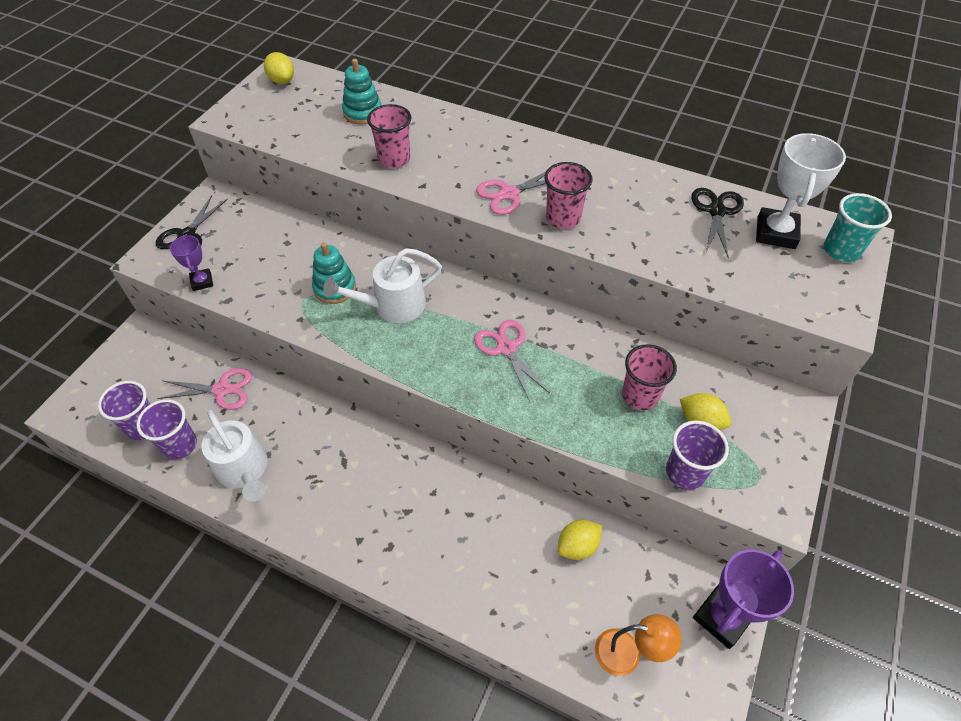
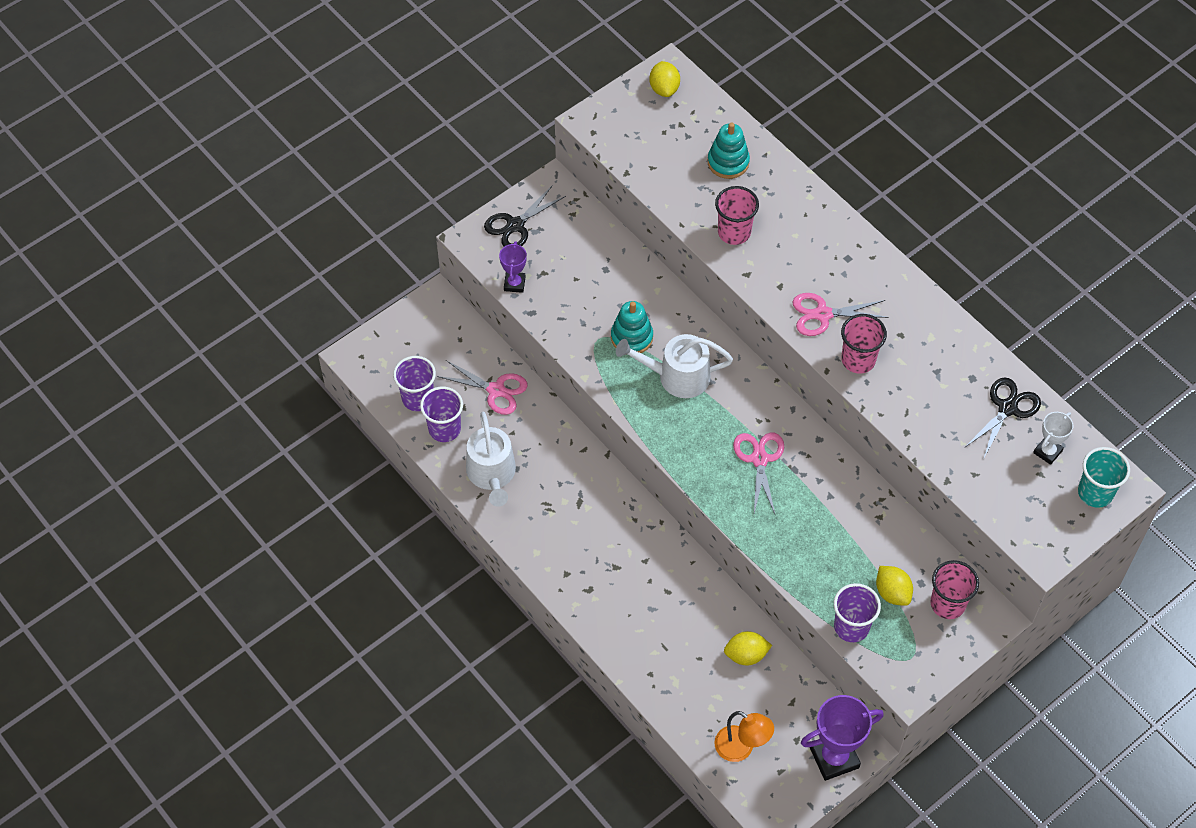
camera: 25 degrees right, 5 degrees up
pink cup [622,344,677,411] -> pink cup moved to [930,560,979,619]
white trophy [756,133,846,249] -> white trophy [1033,412,1073,465], size x0.56

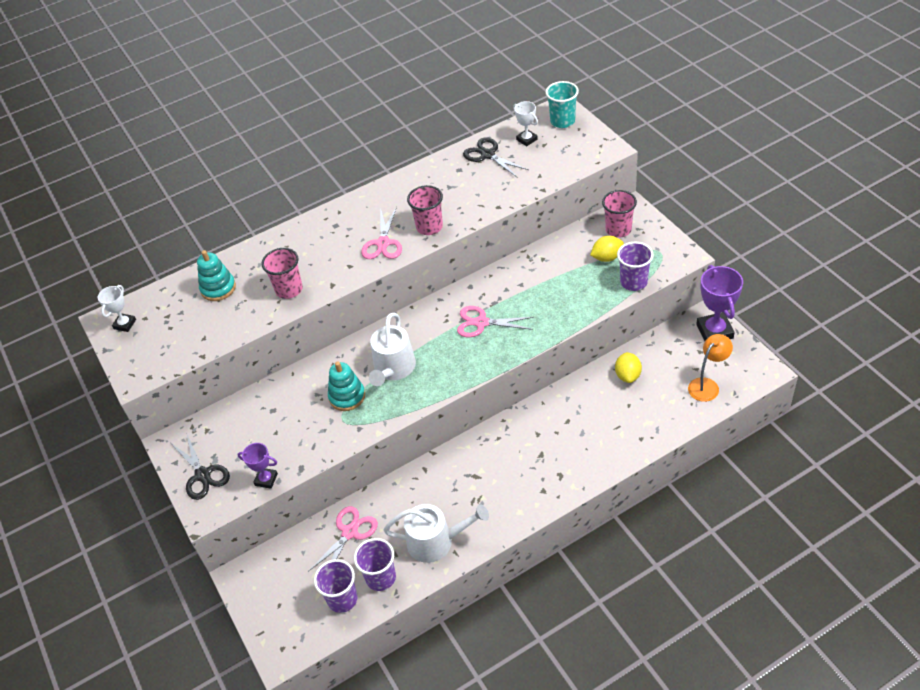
camera: 75 degrees left, 10 degrees down
yellow lemon [649,61,680,97] -> white trophy [98,285,136,332]

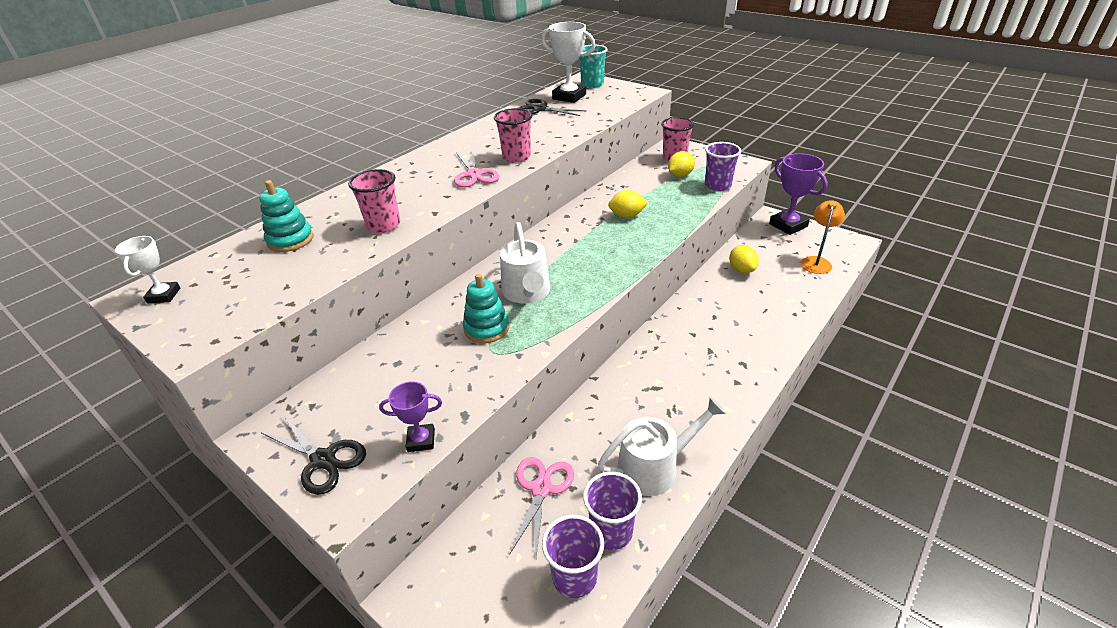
camera: 25 degrees left, 10 degrees down
pink scissors [457,306,533,338] -> none
white trophy [513,101,538,146] -> white trophy [541,22,596,103], size x1.78
none -> yellow lemon [608,190,648,218]

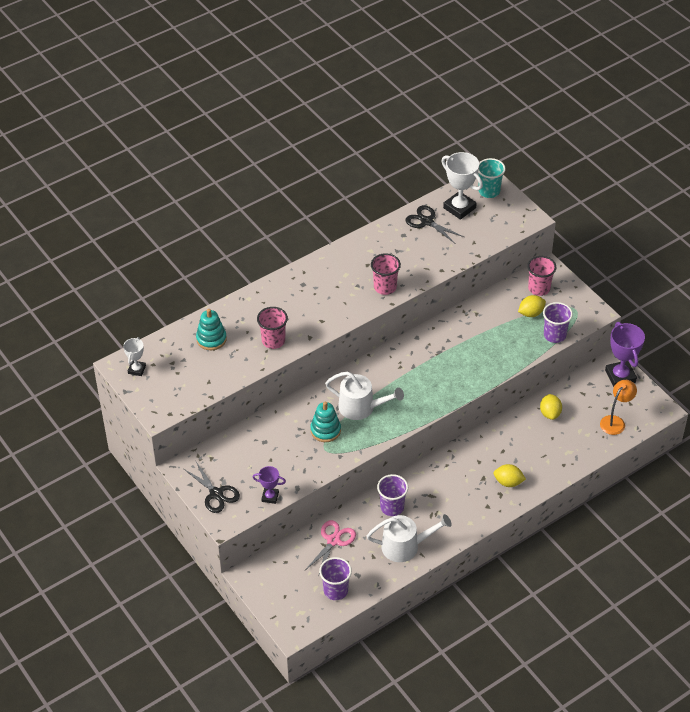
camera: 15 degrees right, 10 degrees up
pink scissors [454,151,499,188] -> none
white watering can [500,222,551,304] -> white watering can turned 75 degrees counterclockwise [325,372,404,420]
purple cup [583,472,642,550] -> purple cup moved to [377,474,408,516]
yellow lemon [608,190,648,218] -> yellow lemon moved to [493,464,526,487]

